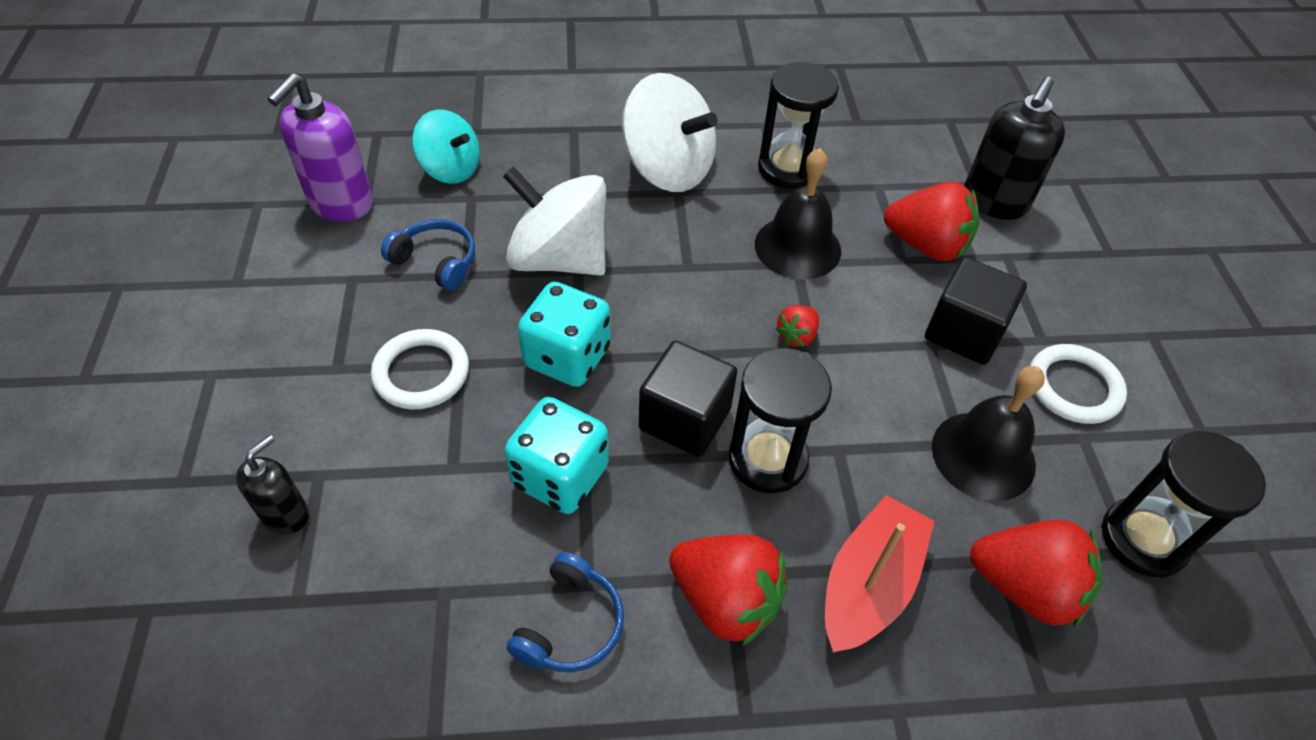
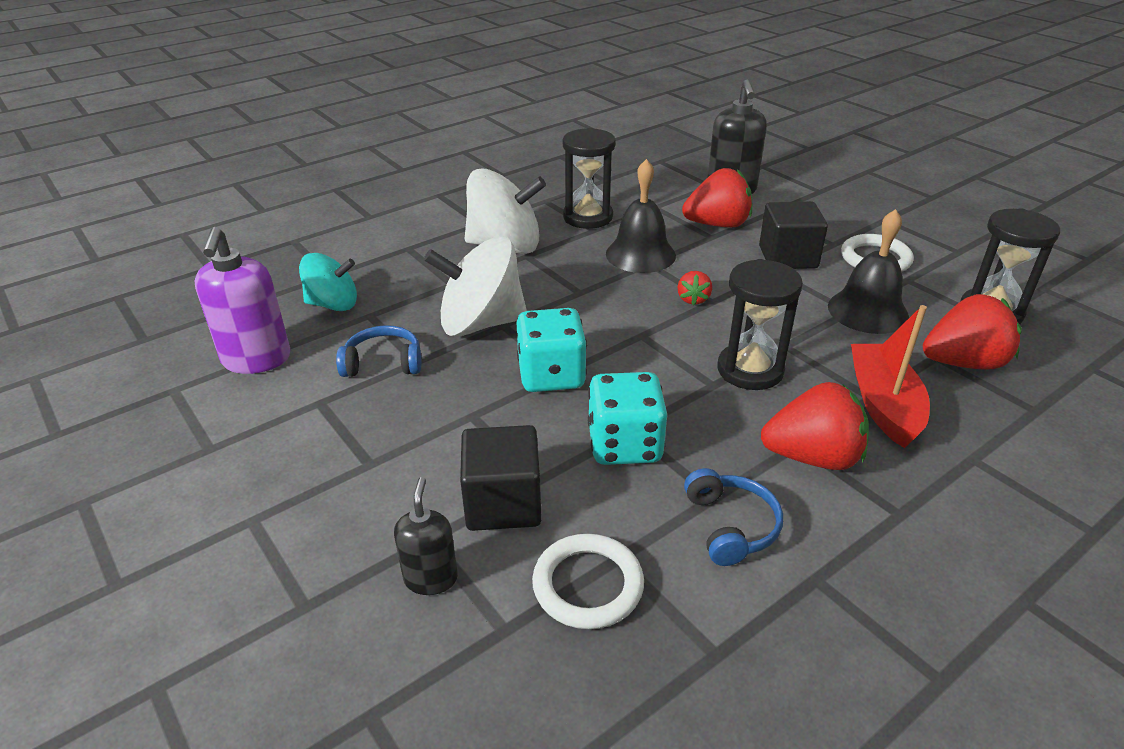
camera: 30 degrees left, 15 degrees down
white ring [371,329,469,410] -> white ring moved to [532,534,644,629]
black cube [639,341,737,457] -> black cube moved to [460,425,542,531]

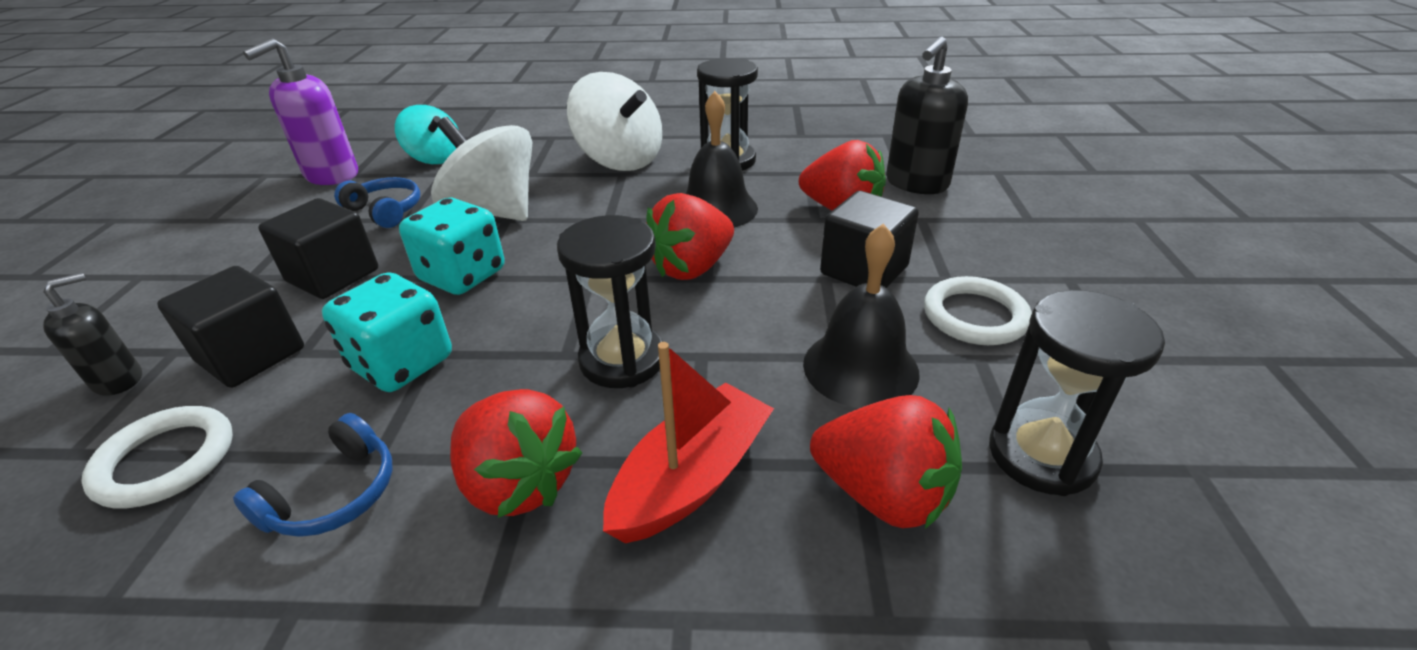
camera: 40 degrees right, 0 degrees up
red strawberry [678,271,712,306] -> red strawberry [646,193,734,280], size x1.98
none -> black cube [258,198,378,299]

